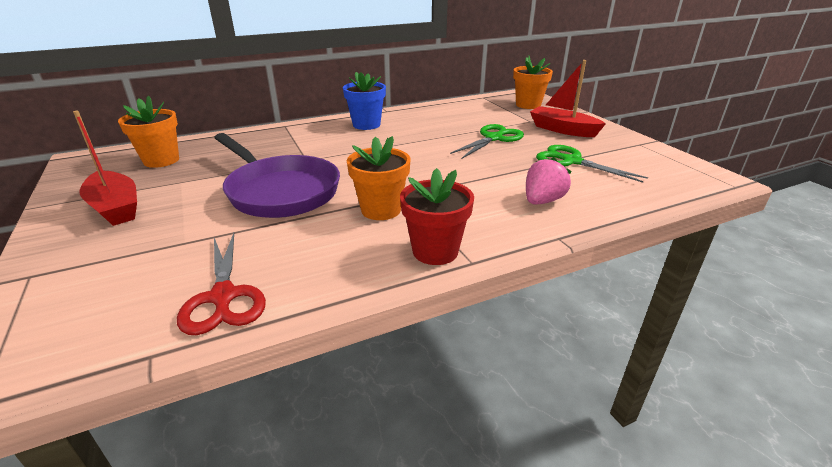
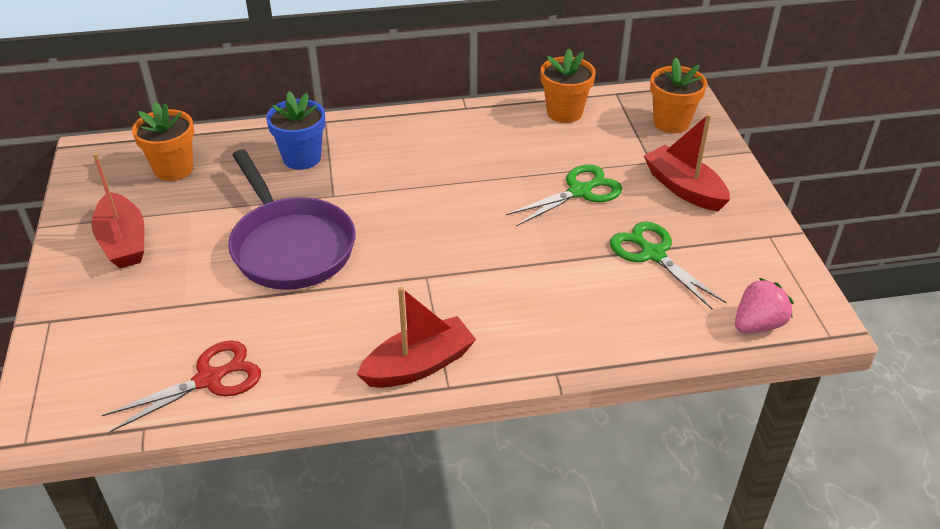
camera: 15 degrees right, 10 degrees up
red scissors [177,233,266,335] -> red scissors turned 120 degrees counterclockwise [102,340,261,432]
blue flower pot [343,72,386,130] -> blue flower pot moved to [266,92,325,170]
orange flower pot [347,136,411,220] -> orange flower pot moved to [541,49,596,123]
red flower pot [400,168,474,265] -> red boat [357,287,476,388]
pink strawberry [526,157,571,205] -> pink strawberry moved to [735,278,794,333]

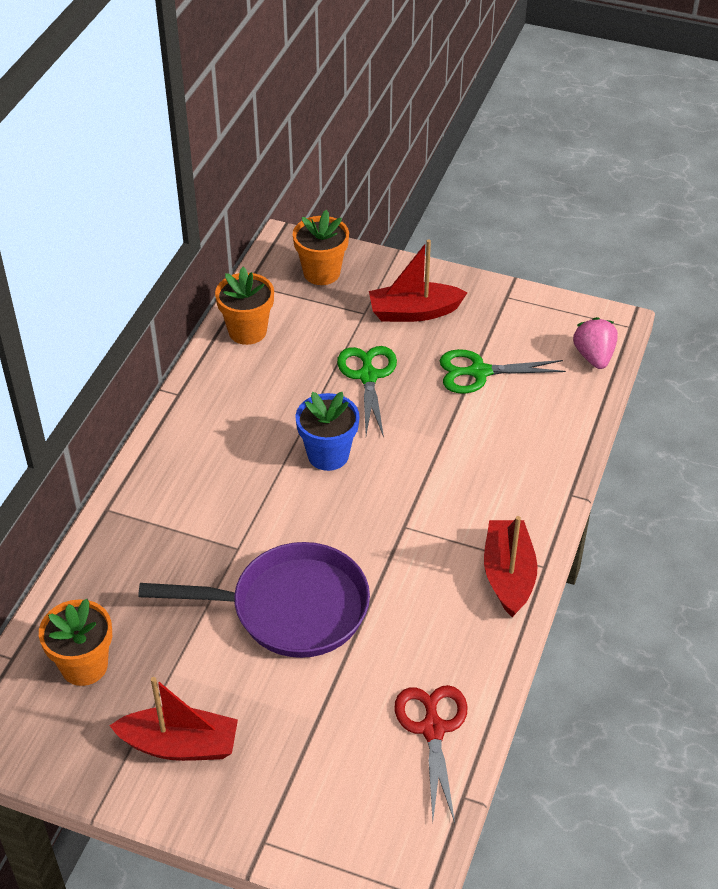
camera: 60 degrees left, 5 degrees up
blue flower pot [266,92,325,170] -> blue flower pot moved to [295,392,359,471]

